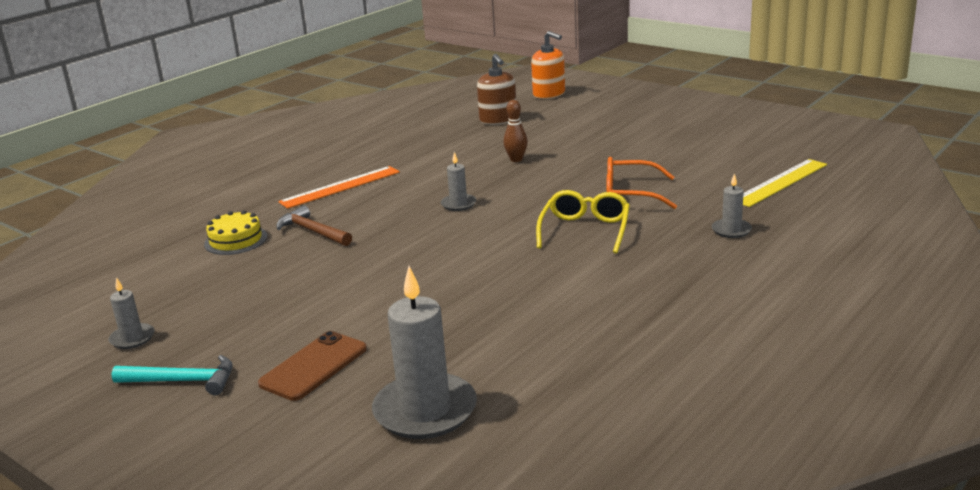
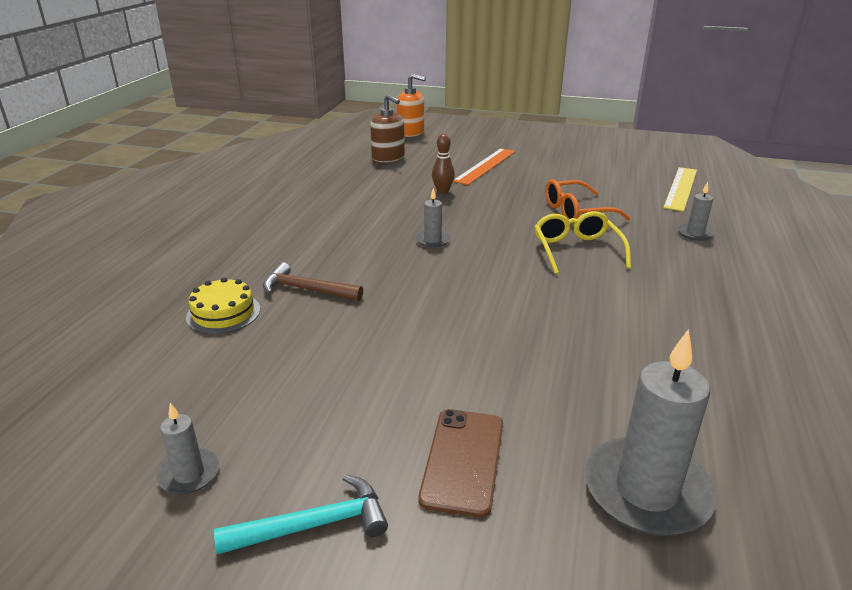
camera: 25 degrees left, 5 degrees up
orange ruler [278,166,400,209] -> orange ruler moved to [453,148,515,185]

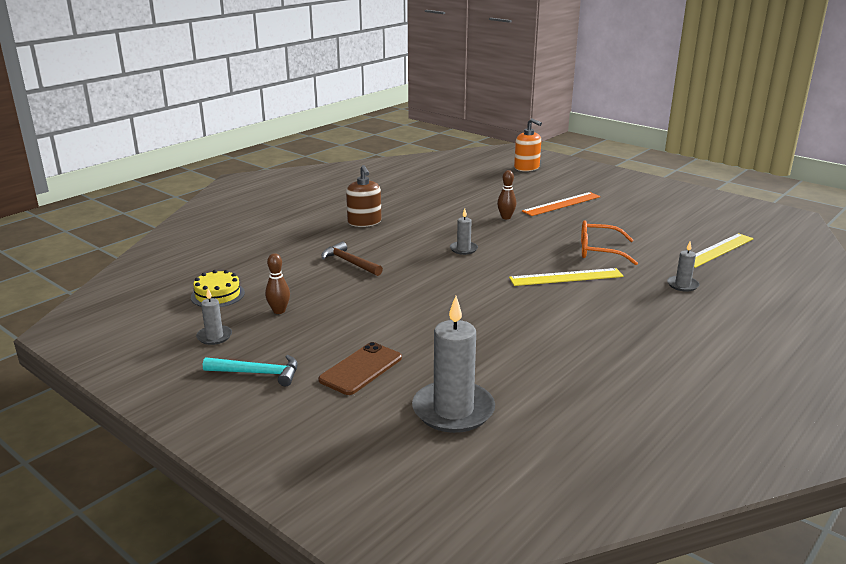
camera: 25 degrees right, 5 degrees down
yellow cake [186,277,260,334] -> yellow cake moved to [191,270,245,307]
brown soap dispenser [370,94,405,162] -> brown soap dispenser moved to [346,165,381,227]
yellow glasses [534,211,631,274] -> yellow ruler [509,268,624,286]
none -> brown bowling pin [265,253,290,314]

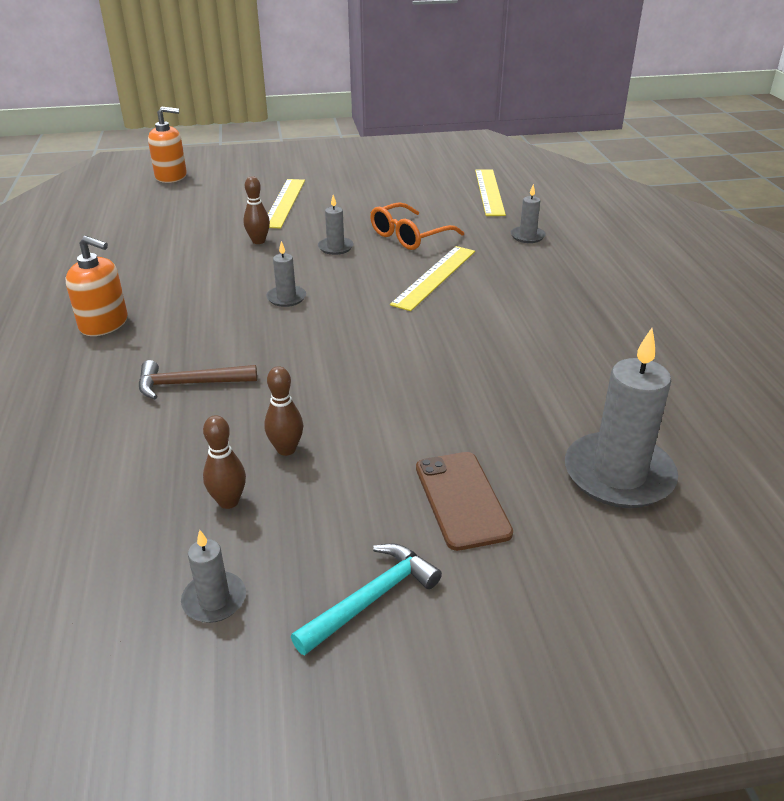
camera: 50 degrees left, 10 degrees up
yellow cake [191,270,245,307] -> none
brown soap dispenser [346,165,381,227] -> orange soap dispenser [66,236,128,336]
orange ruler [522,192,601,216] -> yellow ruler [268,179,305,229]
none -> brown bowling pin [264,366,303,456]
none -> grey candle [318,195,353,255]

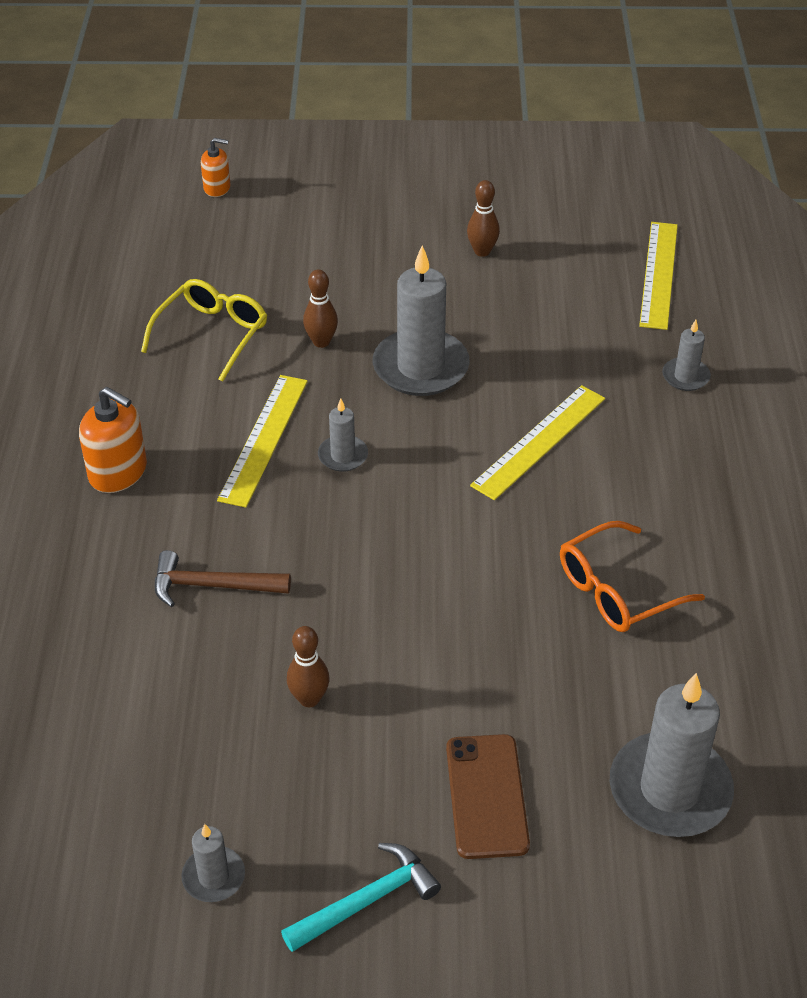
camera: 10 degrees right, 10 degrees up
orange soap dispenser [148,106,187,183] -> orange soap dispenser [201,138,230,197], size x0.61
brown bowling pin [203,415,246,509] -> brown bowling pin moved to [467,180,500,257]
yellow ruler [268,179,305,229] -> yellow ruler moved to [217,375,308,508]
grey candle [318,195,353,255] -> grey candle [373,245,470,396], size x2.03
orange glasses [370,202,464,250] -> orange glasses moved to [560,521,705,632]
none -> yellow glasses [141,279,267,382]

